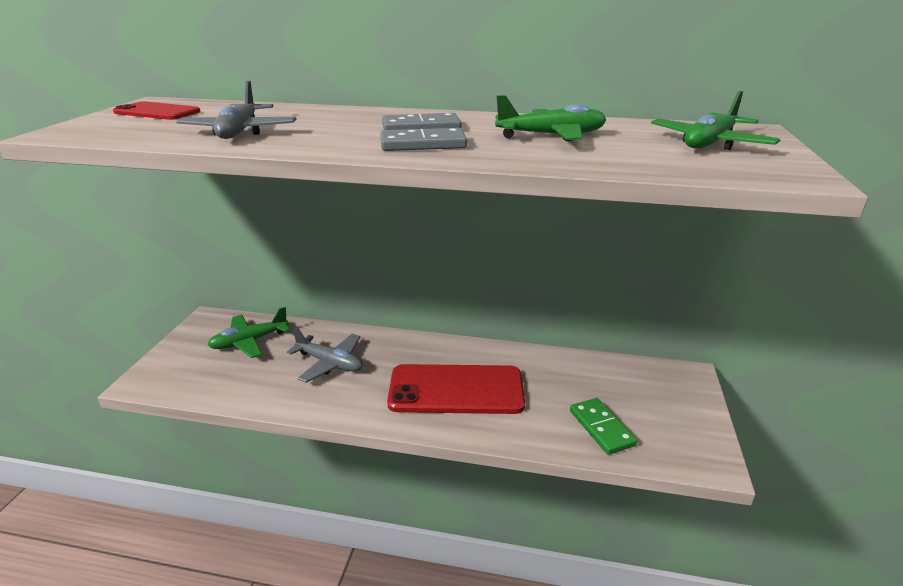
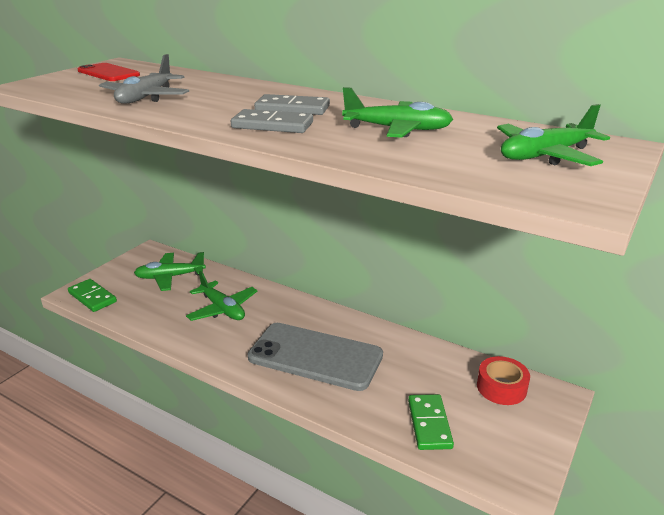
camera: 20 degrees right, 0 degrees up
grey plane [287,327,363,383] -> green plane [186,271,258,321]
red phone [387,364,525,414] -> grey phone [248,323,383,391]
none -> green domino [68,279,117,312]
none -> red tape [477,356,530,405]

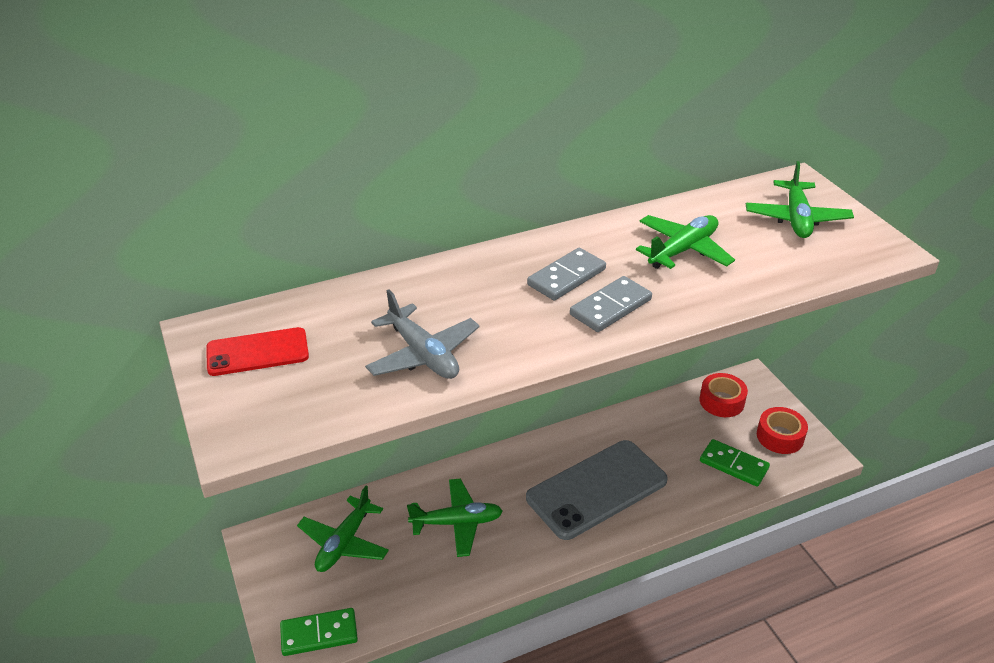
camera: 55 degrees left, 10 degrees up
none -> red tape [757,407,808,454]

